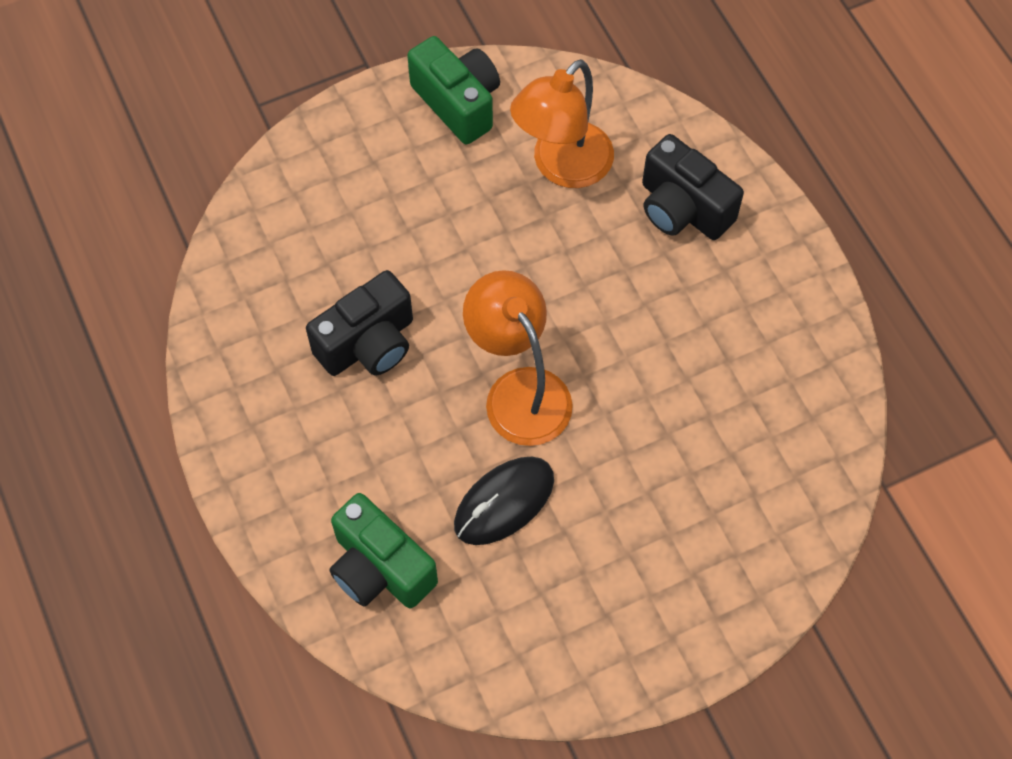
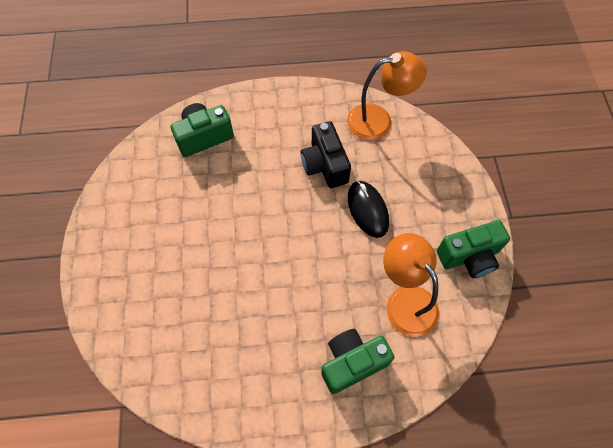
camera: 110 degrees right, 0 degrees up
black mouse [454,457,554,545] -> black mouse moved to [348,181,389,238]
orange lamp [463,270,573,446] -> orange lamp moved to [347,51,427,140]
black camera [642,134,744,240] -> green camera [321,329,394,394]

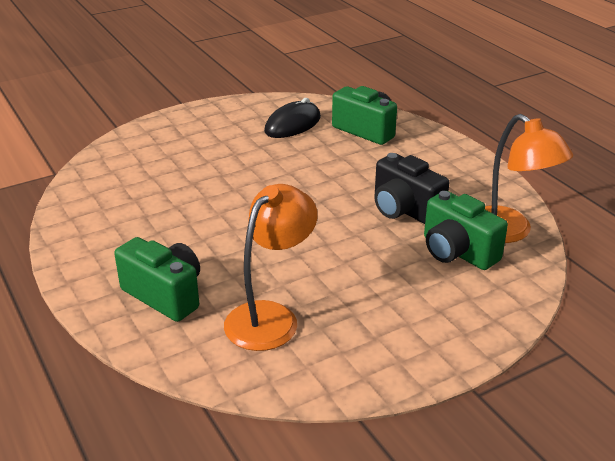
camera: 65 degrees right, 30 degrees down
black camera [301,121,351,188] -> black camera turned 90 degrees counterclockwise [374,153,449,224]
black mouse [348,181,389,238] -> black mouse moved to [264,98,321,138]
green camera [437,220,510,278] -> green camera moved to [424,191,508,270]

